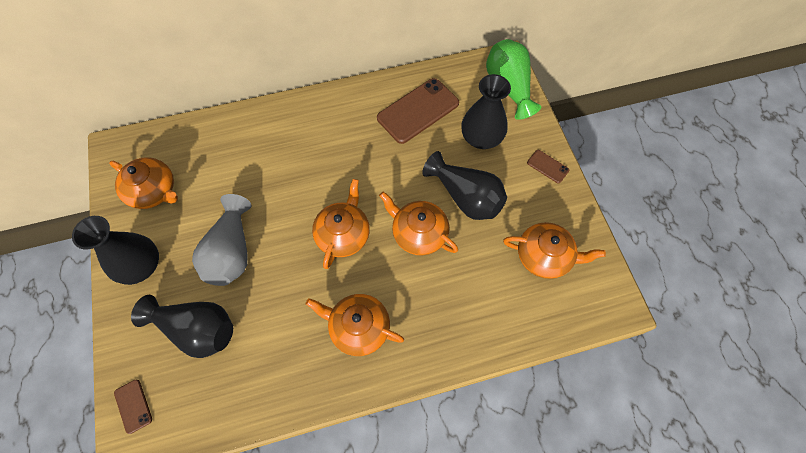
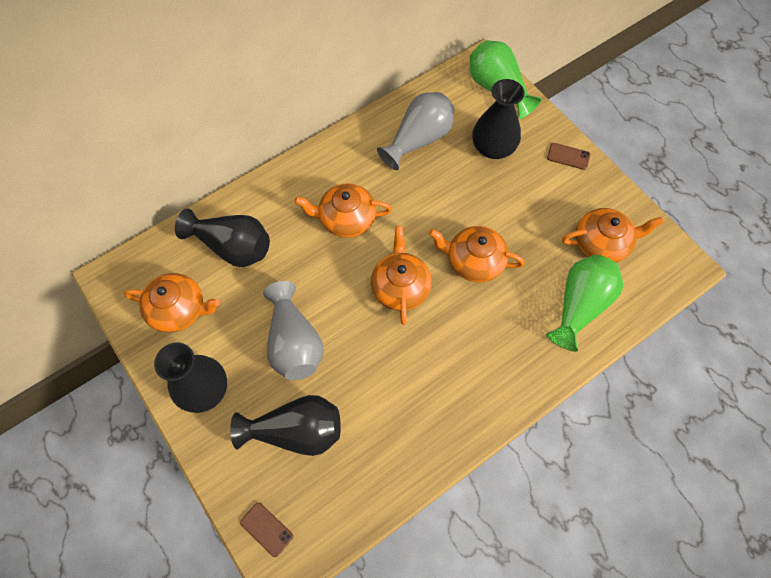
camera: 20 degrees left, 0 degrees up
orange teapot [306,294,404,356] -> orange teapot moved to [294,183,392,238]
brown phone [377,78,459,144] -> grey vase [377,92,454,170]
black vase [422,151,507,220] -> black vase moved to [175,209,270,267]
none -> green vase [546,255,623,352]

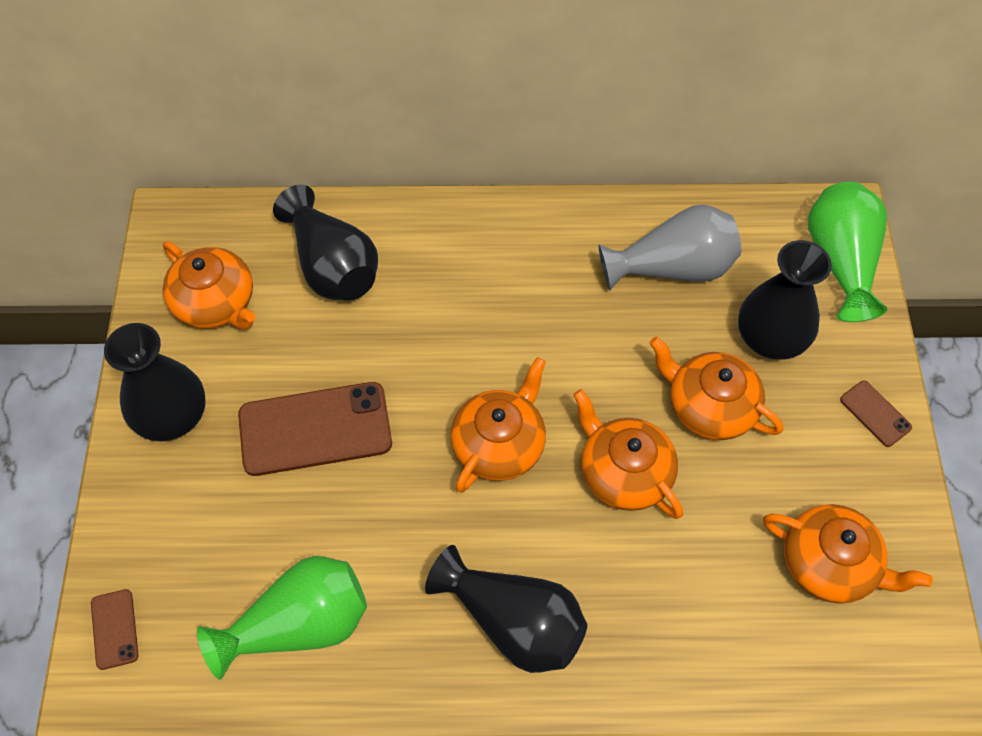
camera: 35 degrees right, 5 degrees down
black vase [230,395,341,456] -> black vase moved to [425,545,587,673]
grey vase [263,281,324,380] -> brown phone [238,382,392,476]
orange teapot [294,183,392,238] -> orange teapot moved to [649,337,783,440]
green vase [546,255,623,352] -> green vase moved to [197,556,367,680]

